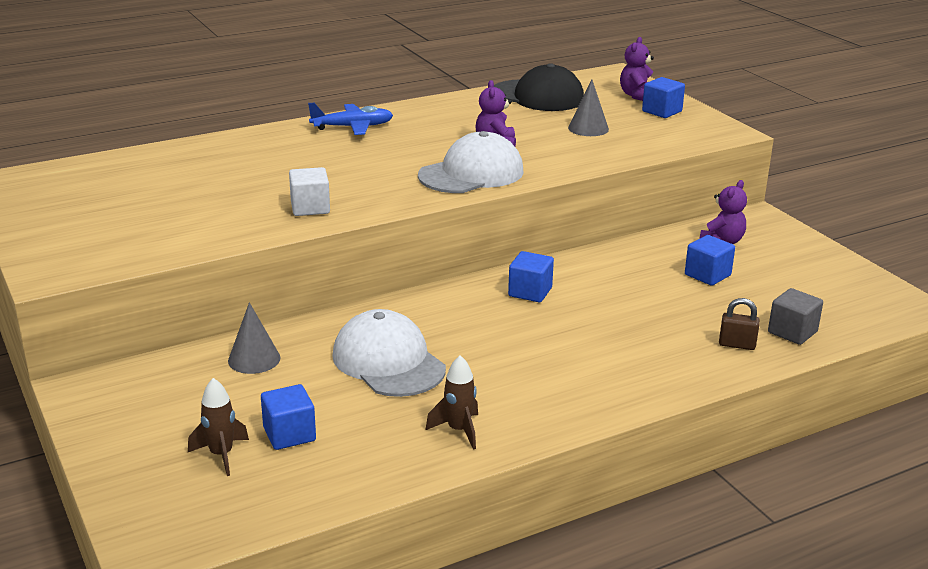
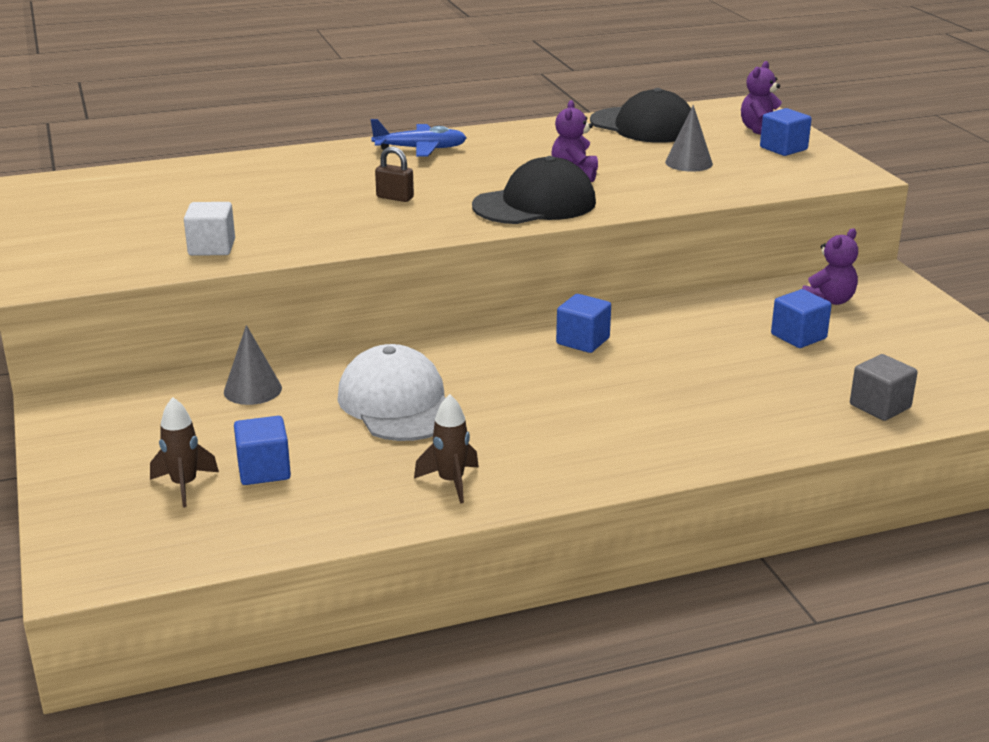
camera: 10 degrees right, 0 degrees up
white cube [289,167,330,216] -> white cube moved to [184,202,235,256]
white cap [418,131,524,193] -> black cap [472,156,596,224]
brown padlock [719,298,760,350] -> brown padlock moved to [375,146,414,202]

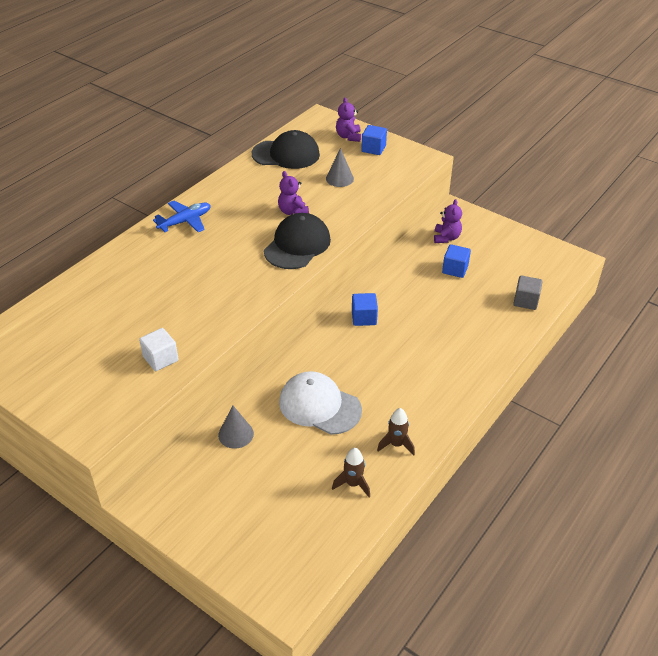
camera: 35 degrees left, 15 degrees up
brown rocket [150,397,219,508] -> brown rocket moved to [332,448,370,497]
blue cube [234,416,291,485] -> none
brown padlock [375,146,414,202] -> none

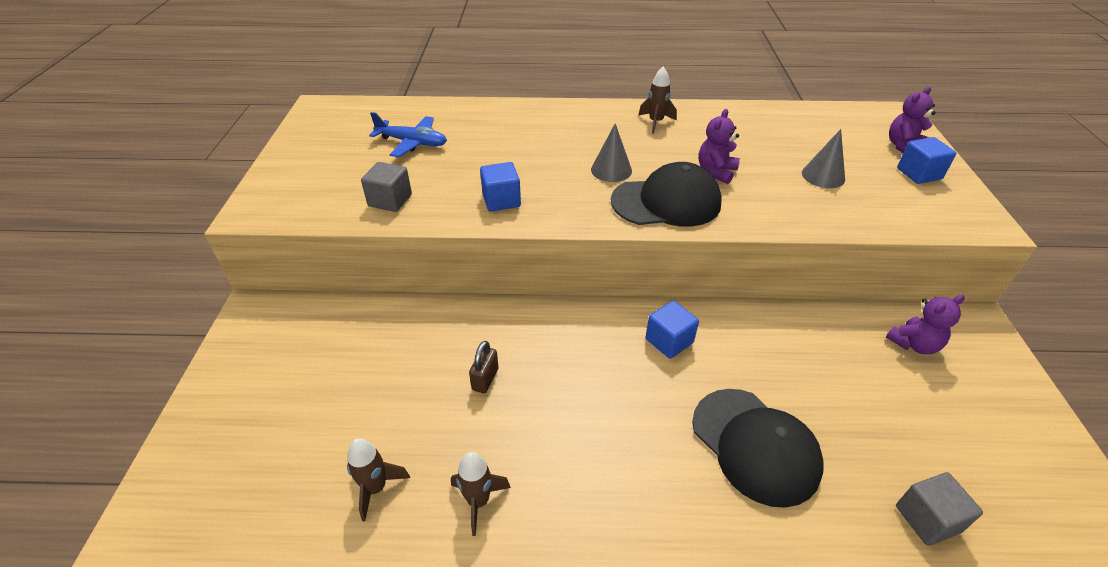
camera: 55 degrees right, 0 degrees up
white cube [139,328,178,371] -> grey cube [361,162,412,212]
blue plane [153,201,211,232] -> blue plane moved to [369,112,447,157]
grey cone [218,405,254,449] -> grey cone moved to [591,123,632,182]
black cap [252,130,320,169] -> black cap moved to [692,389,824,508]
white cap [279,371,362,435] -> brown padlock [469,341,499,393]
blue cube [442,244,471,278] -> blue cube moved to [480,162,521,211]
none -> brown rocket [638,66,677,134]

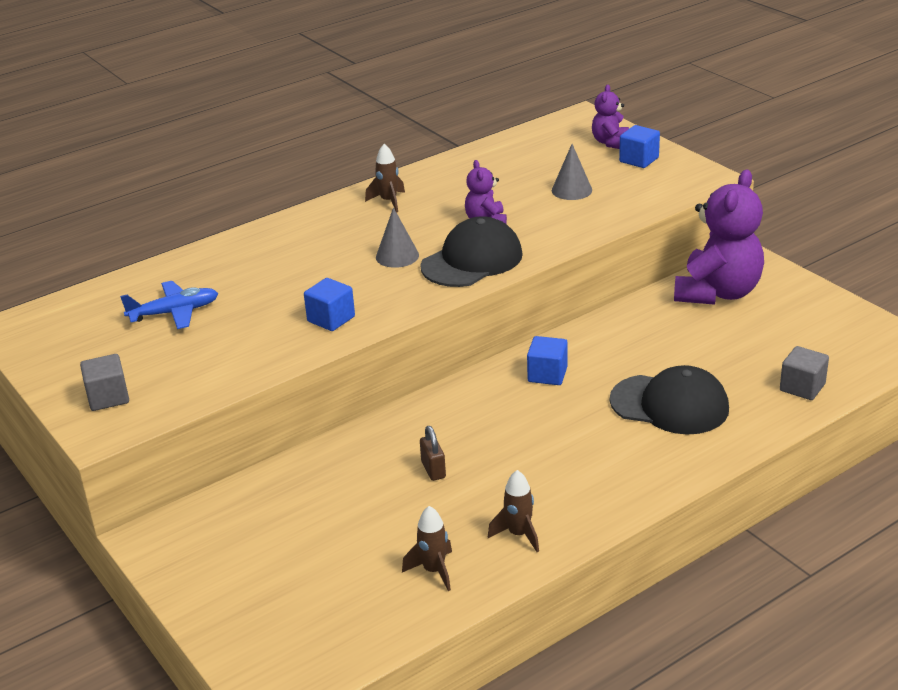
camera: 35 degrees left, 10 degrees down
grey cube [361,162,412,212] -> grey cube moved to [80,354,129,411]
purple teddy bear [886,295,964,354] -> purple teddy bear [674,170,764,305], size x2.03

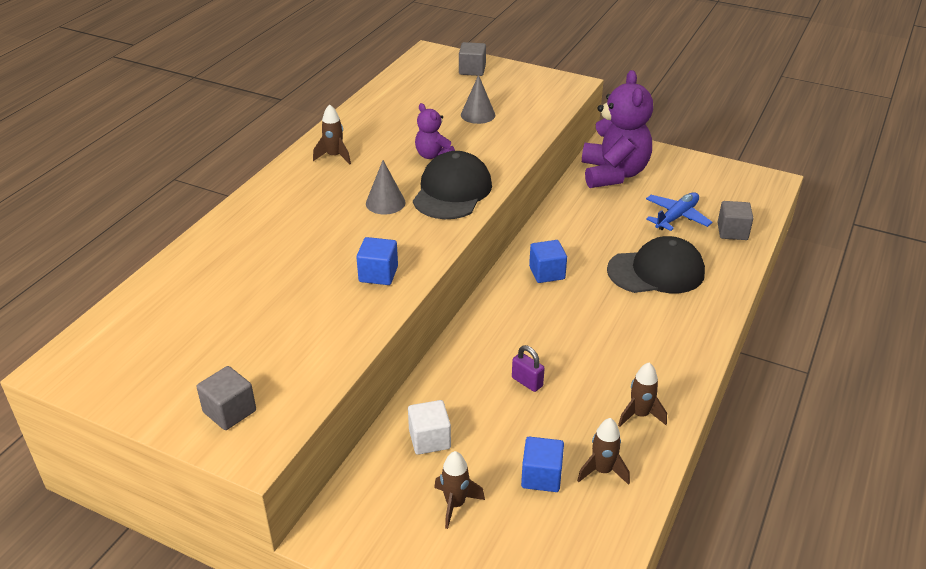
camera: 30 degrees left, 5 degrees up
blue plane [120,281,218,329] -> blue plane moved to [646,192,713,231]
brown padlock [420,426,446,481] -> purple padlock [512,345,545,392]
purple teddy bear [592,85,629,149] -> grey cube [459,42,486,76]
blue cube [619,125,660,168] -> blue cube moved to [521,437,564,492]
none -> white cube [408,400,451,455]
none -> brown rocket [434,451,485,529]

